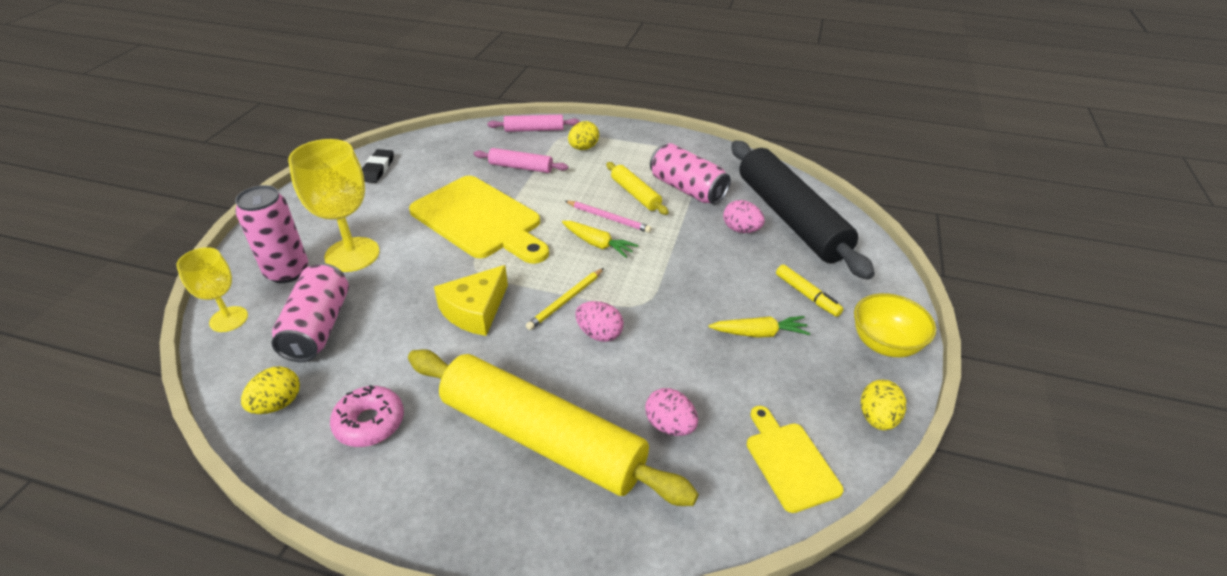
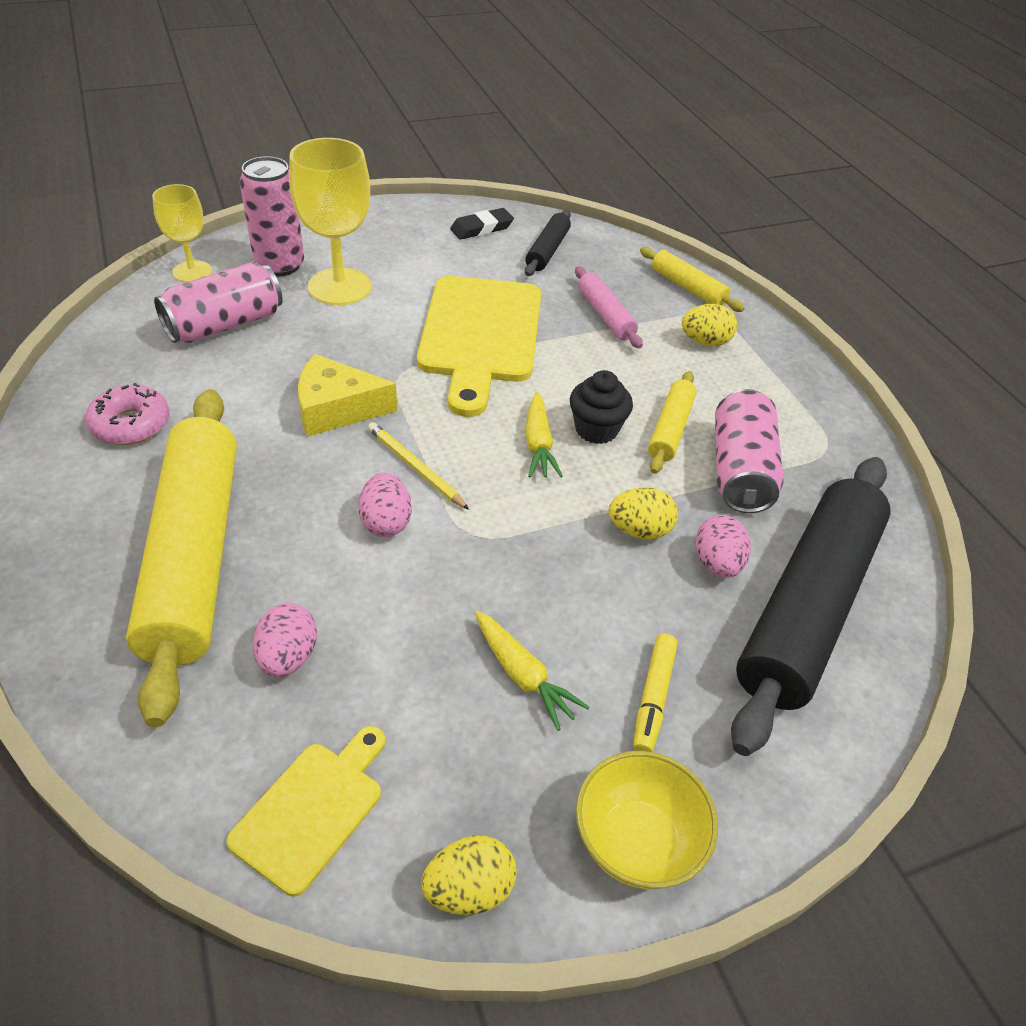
camera: 50 degrees right, 5 degrees up
yellow egg [241,366,300,414] -> yellow egg moved to [609,487,678,539]
pink rolling pin [487,115,580,132] -> yellow rolling pin [640,247,745,312]
yellow pencil [526,268,604,330] -> yellow pencil turned 45 degrees clockwise [368,422,469,510]
pink pencil [565,201,652,233] -> black cupcake [570,370,633,444]
none -> black rolling pin [525,210,571,276]

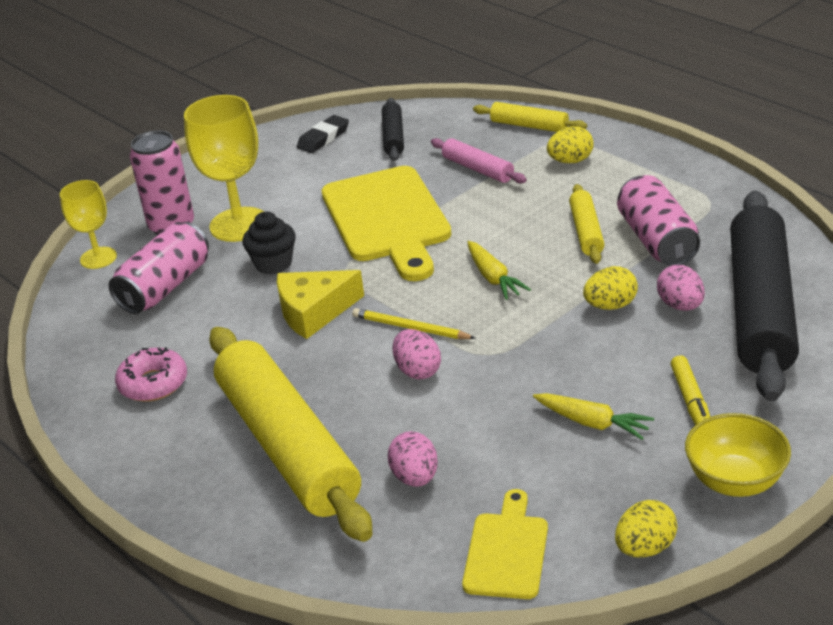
camera: 15 degrees left, 10 degrees down
black cupcake [570,370,633,444] -> black cupcake moved to [242,211,296,274]

